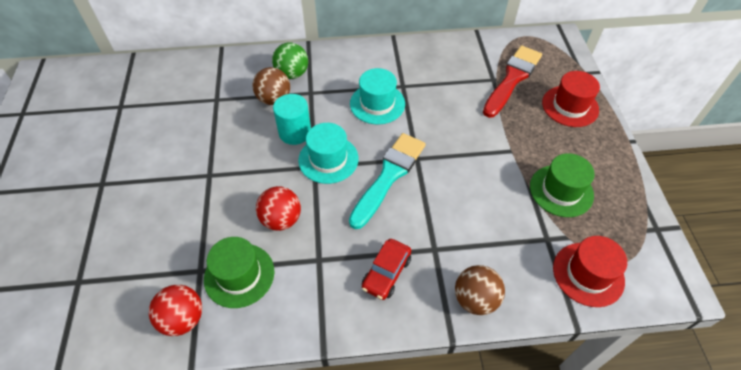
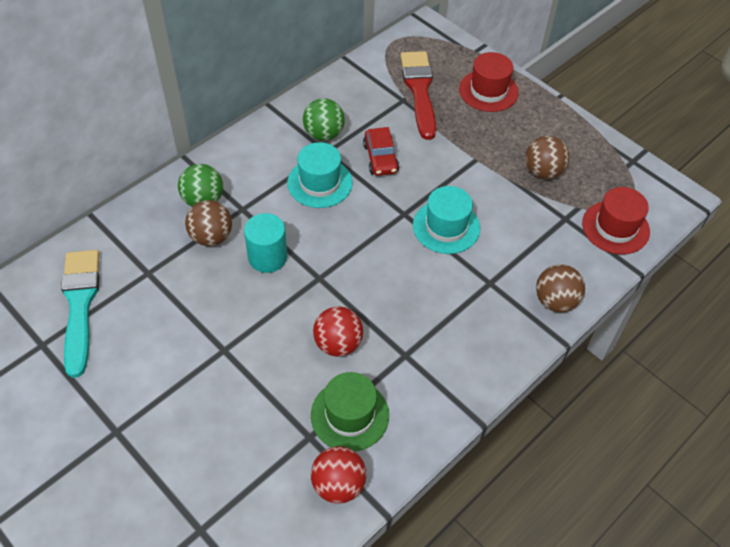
camera: 40 degrees left, 0 degrees up
turquoise hat [298,123,358,184] -> turquoise hat moved to [413,186,480,254]
turquoise brush [349,133,426,229] -> turquoise brush moved to [61,250,99,378]
red car [362,239,411,300] -> red car moved to [363,127,399,176]
green hat [530,153,595,217] -> brown ball [525,136,569,179]
none -> green ball [303,98,345,141]

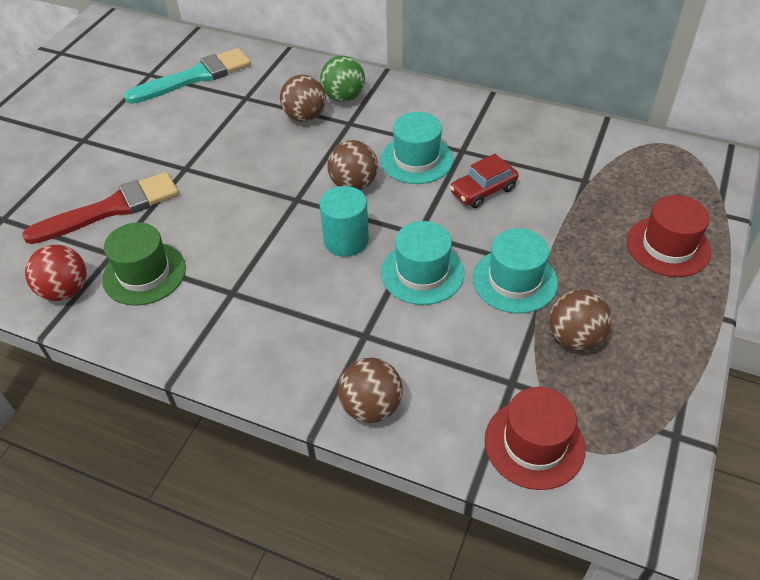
camera: 70 degrees right, 5 degrees down
turquoise cylinder [244,213,287,273] -> turquoise cylinder moved to [319,186,369,257]
green ball [303,98,345,141] -> none
red ball [313,307,363,357] -> none
red brush [400,51,436,140] -> red brush moved to [22,172,179,244]
none -> brown ball [327,140,378,190]
none -> turquoise hat [473,228,558,313]

